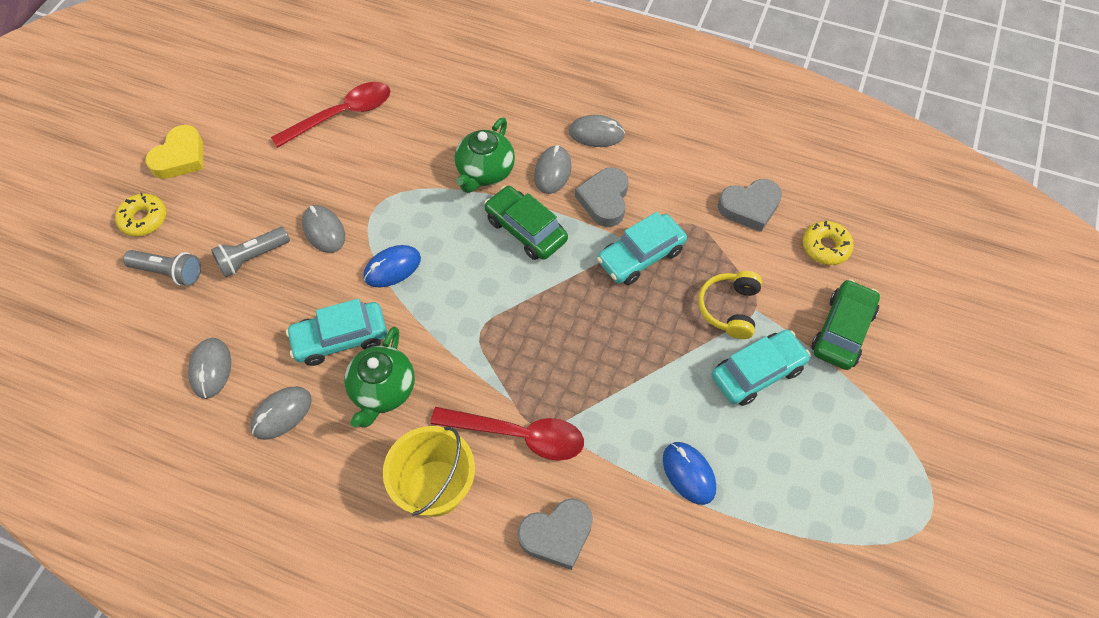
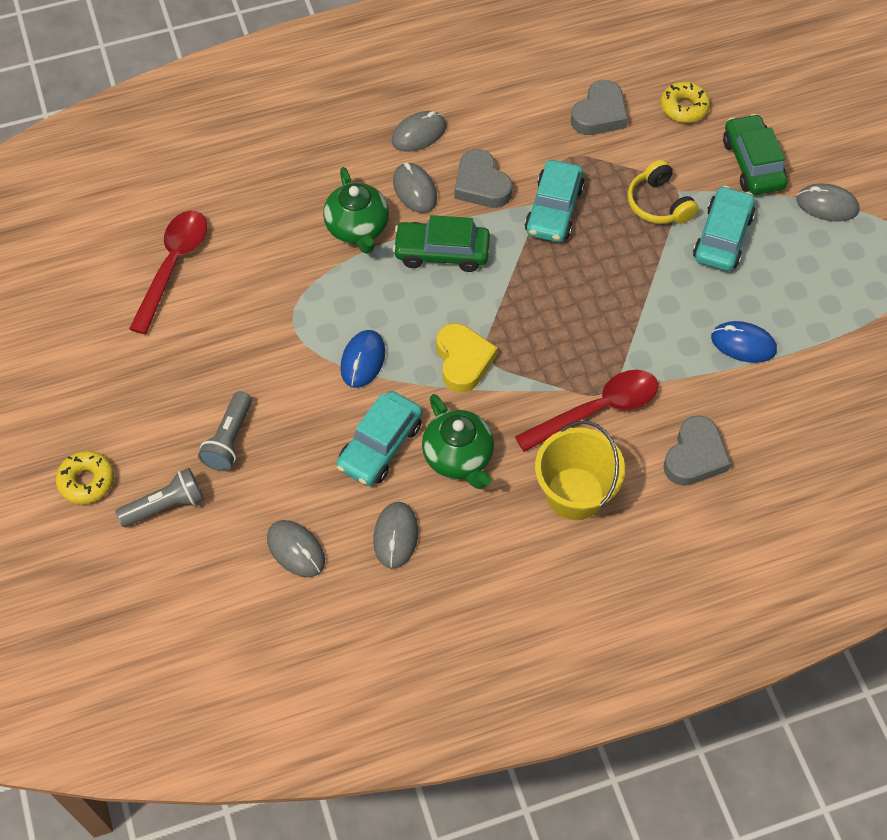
camera: 40 degrees left, 0 degrees up
yellow heart [145,125,203,179] -> yellow heart moved to [437,323,498,392]
grey mouse [302,205,345,253] -> grey mouse moved to [796,184,859,222]

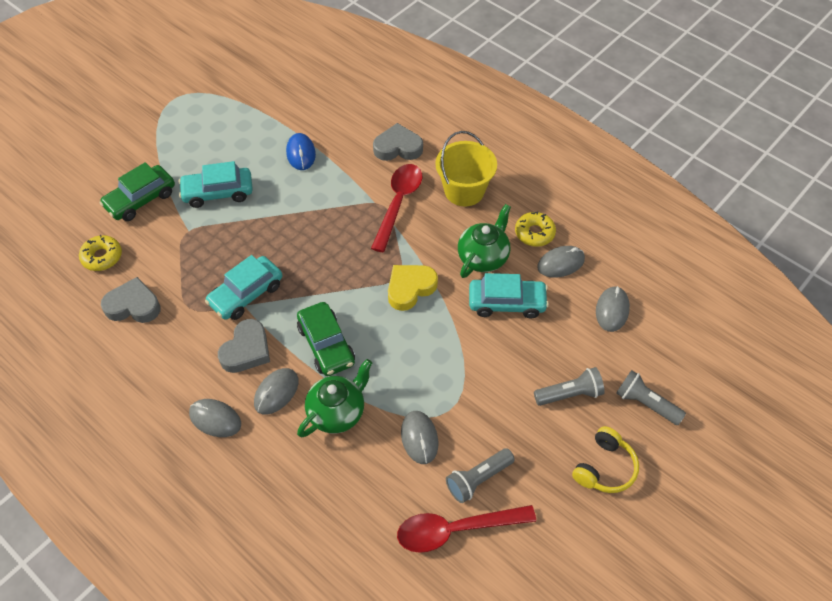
camera: 120 degrees left, 5 degrees down
yellow donut [56,451,114,504] -> yellow donut moved to [515,212,556,247]
blue mouse [341,330,385,388] -> none
red spoon [515,370,658,452] -> red spoon turned 75 degrees clockwise [371,164,422,252]
turquoise car [525,160,585,242] -> turquoise car turned 150 degrees clockwise [205,255,282,320]
yellow headphones [627,160,699,224] -> yellow headphones moved to [572,426,639,493]
grey mouse [796,184,859,222] -> grey mouse moved to [401,411,438,464]
none -> grey flashlight [446,448,515,503]

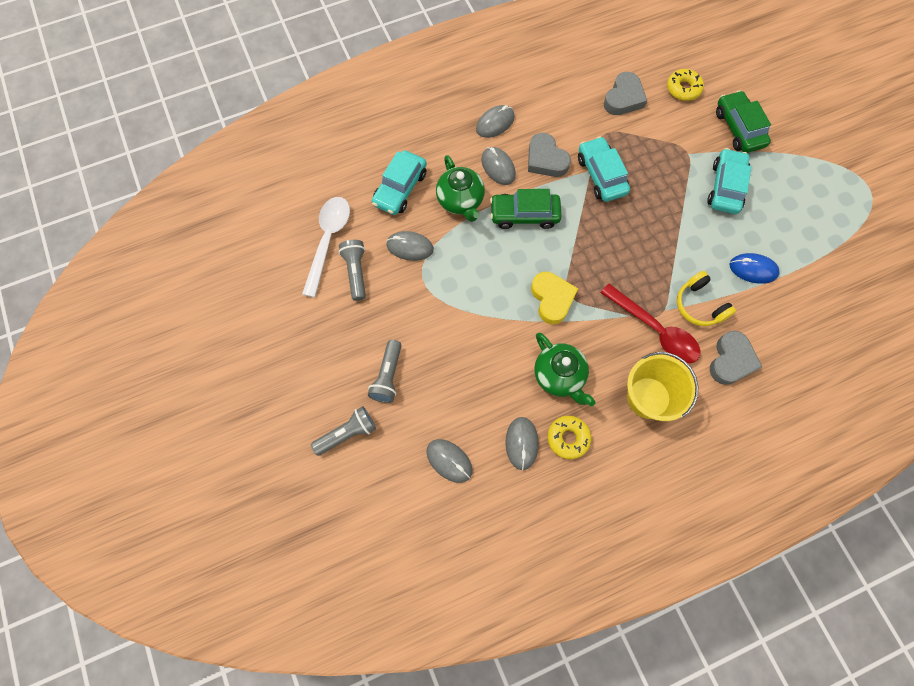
camera: 115 degrees right, 15 degrees up
red spoon [397,505,536,553] -> white spoon [302,197,350,297]
turquoise car [469,273,549,318] -> turquoise car moved to [372,150,427,215]
yellow headphones [572,426,639,493] -> yellow headphones moved to [677,271,736,326]

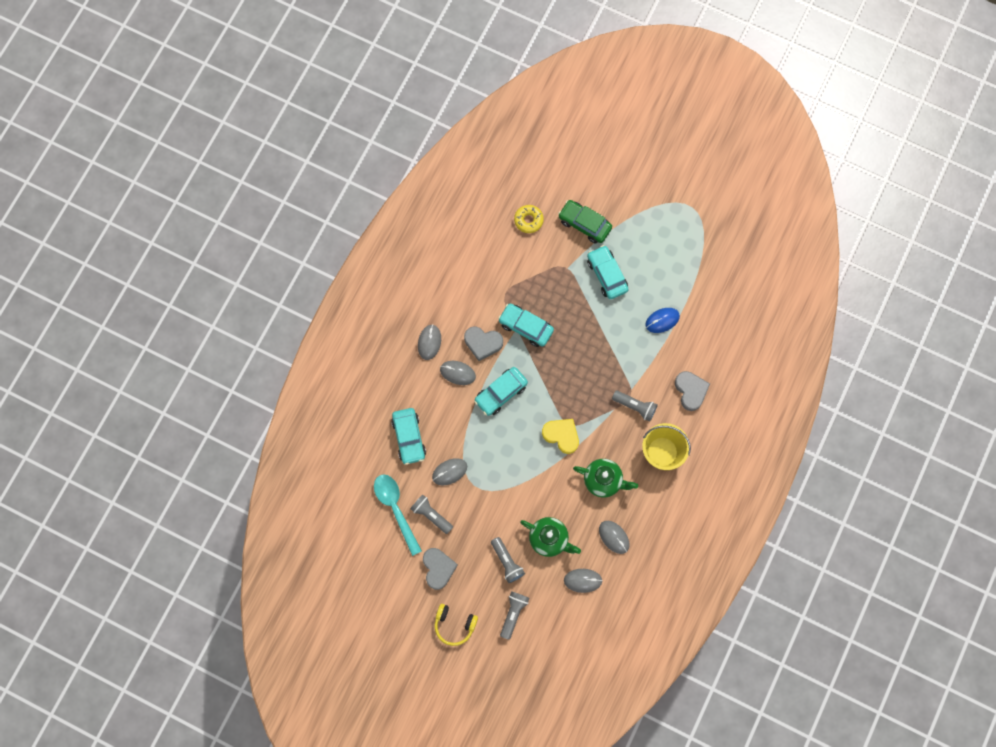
camera: 40 degrees left, 5 degrees up
white spoon [302,197,350,297] -> turquoise spoon [374,474,422,556]
green teapot [436,155,485,222] -> green teapot moved to [520,517,581,557]
green car [490,189,562,229] -> turquoise car [474,367,528,416]
yellow donut [547,416,591,459] -> none
red spoon [601,284,700,363] -> grey flashlight [612,391,658,422]
grey heart [604,72,647,115] -> grey heart moved to [423,548,458,590]
yellow headphones [677,271,736,326] -> yellow headphones moved to [435,604,478,646]

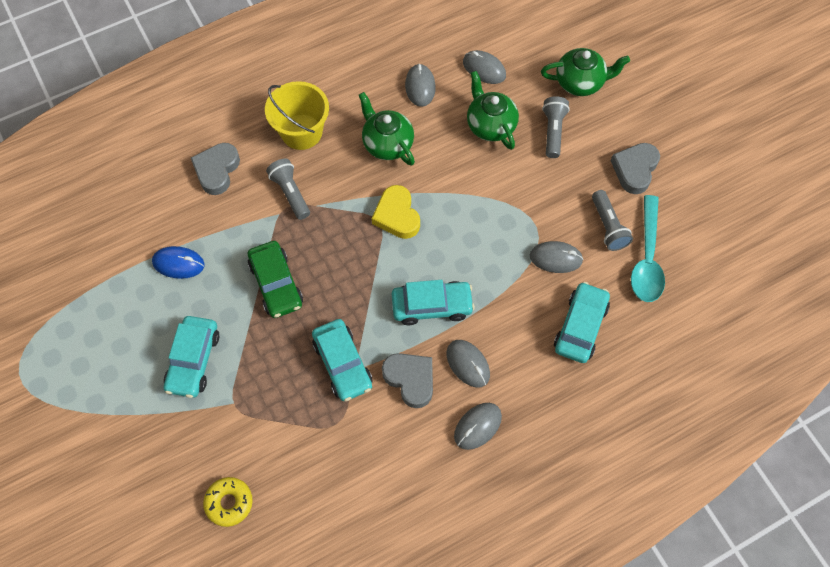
camera: 145 degrees left, 10 degrees down
yellow headphones [435,604,478,646] -> none
grey flashlight [500,591,529,640] -> green teapot [541,48,630,96]
green car [558,200,612,243] -> green car moved to [248,241,303,318]

